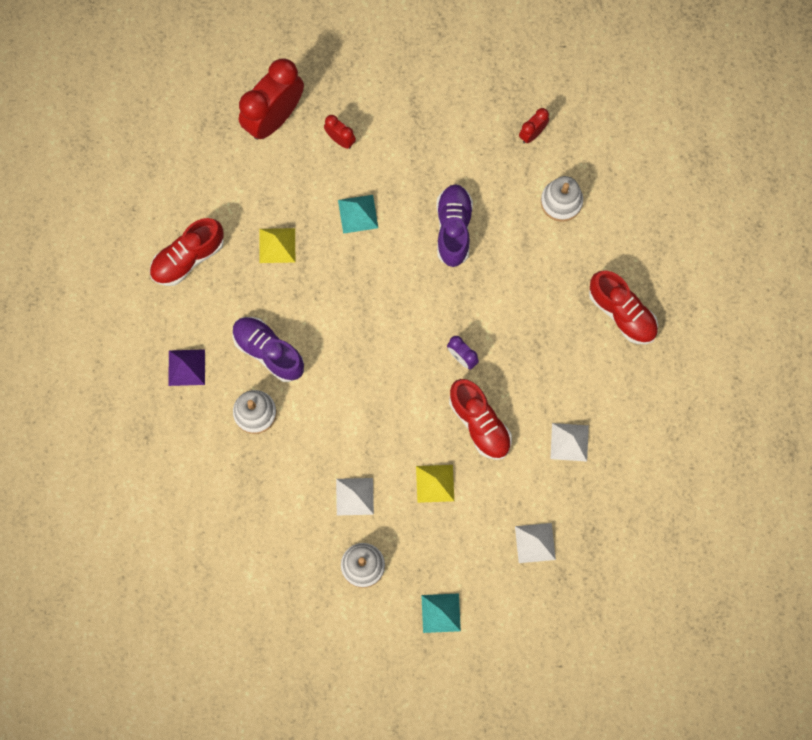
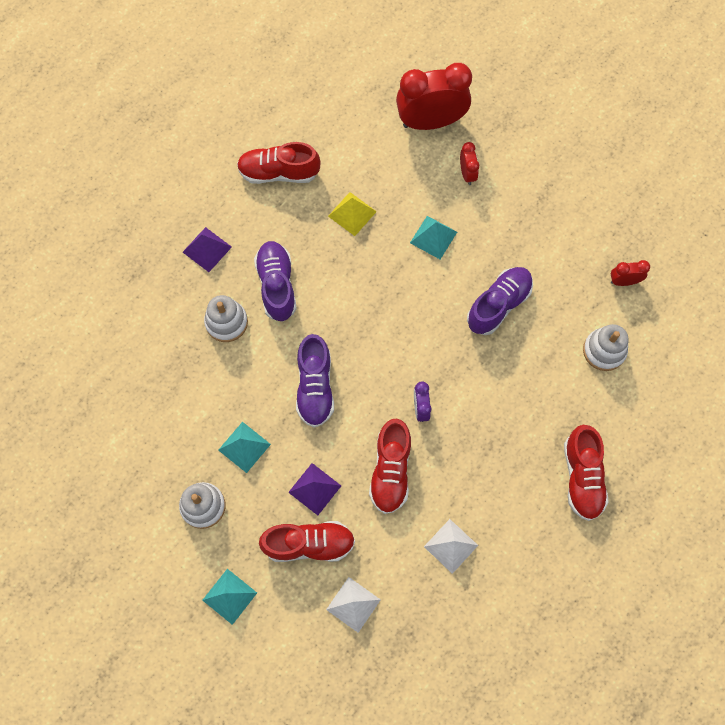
camera: 40 degrees right, 5 degrees down
white pyramid [336,478,374,516] -> turquoise pyramid [218,422,271,473]
yellow pyramid [416,465,454,503] -> purple pyramid [288,463,341,515]
none -> red shoe [259,521,355,562]
none -> purple shoe [296,334,334,428]

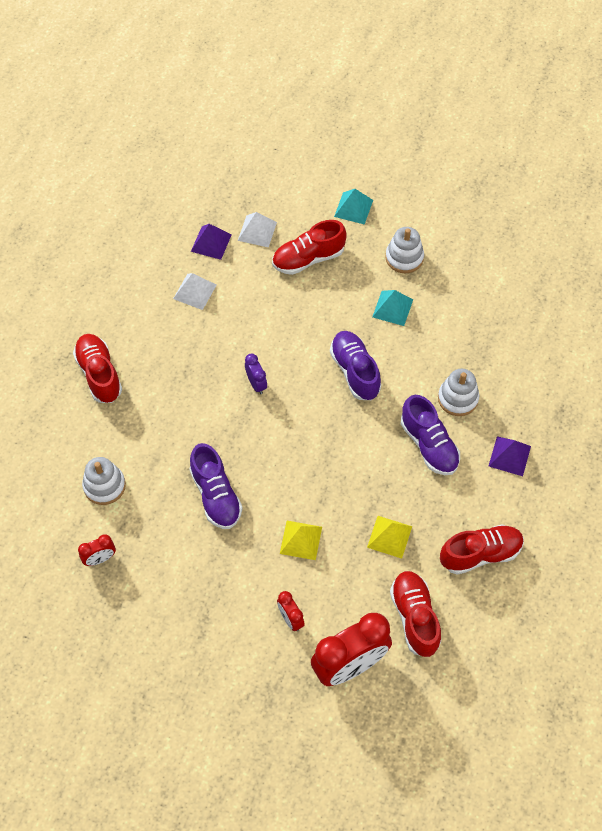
camera: 160 degrees right, 10 degrees down
purple pyramid [288,463,341,515] -> purple pyramid moved to [191,224,232,260]
red shoe [369,418,411,514] -> red shoe moved to [390,571,441,657]
turquoise pyramid [410,216,457,259] -> yellow pyramid [280,521,322,560]
purple shoe [467,267,533,335] -> purple shoe turned 45 degrees counterclockwise [190,443,243,529]

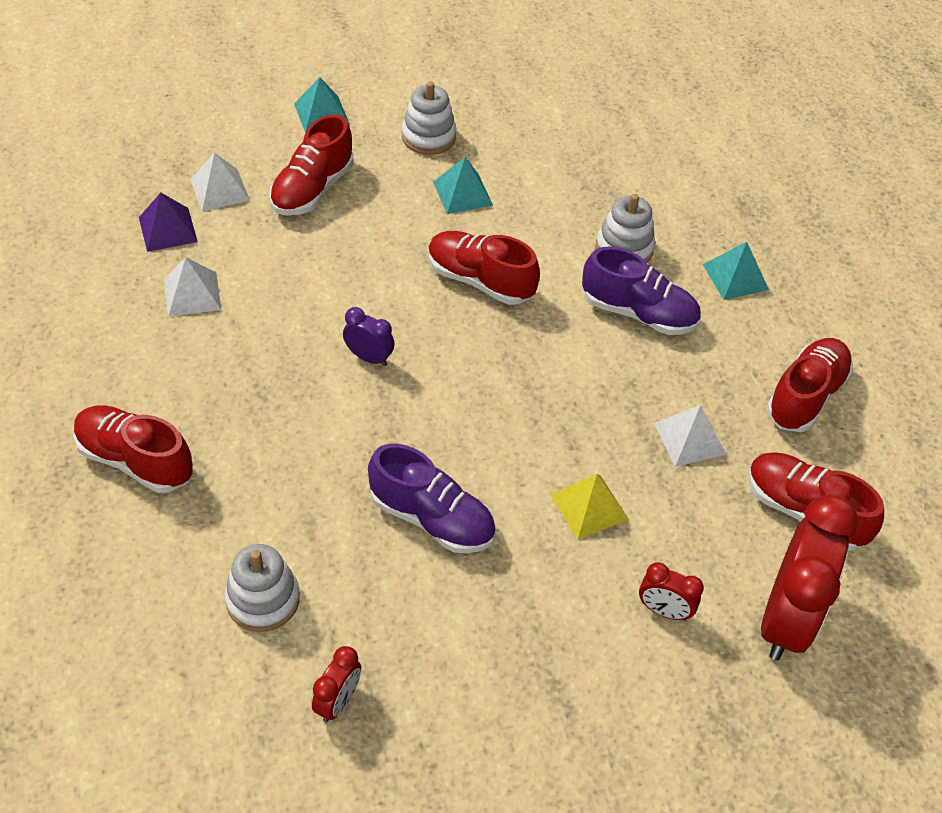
camera: 40 degrees left, 10 degrees down
purple shoe [330,331,381,400] -> red shoe [428,231,540,305]
yellow pyramid [367,516,412,559] -> white pyramid [654,405,726,467]
purple pyramid [489,436,531,476] -> turquoise pyramid [703,242,769,300]

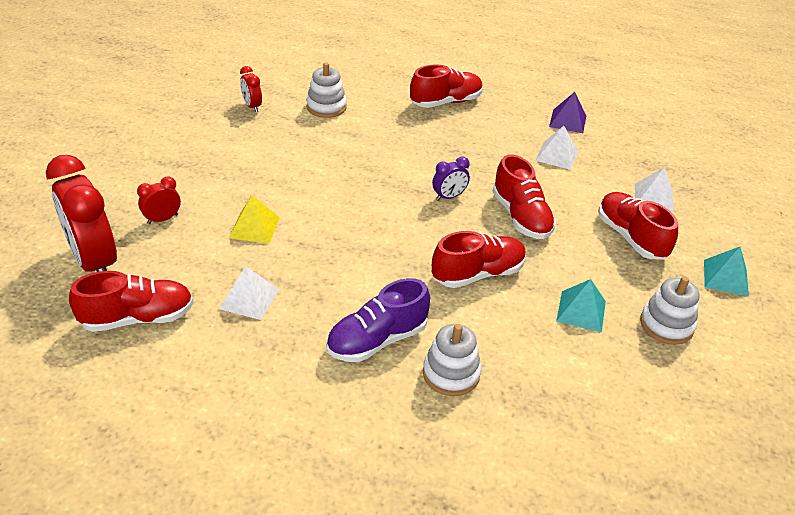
camera: 125 degrees right, 10 degrees down
purple pyramid [139,193,198,252] -> purple pyramid moved to [549,92,586,133]
purple shoe [368,444,496,553] -> none
turquoise pyramid [703,242,769,300] -> none
red shoe [766,338,853,432] -> red shoe moved to [492,154,556,239]

